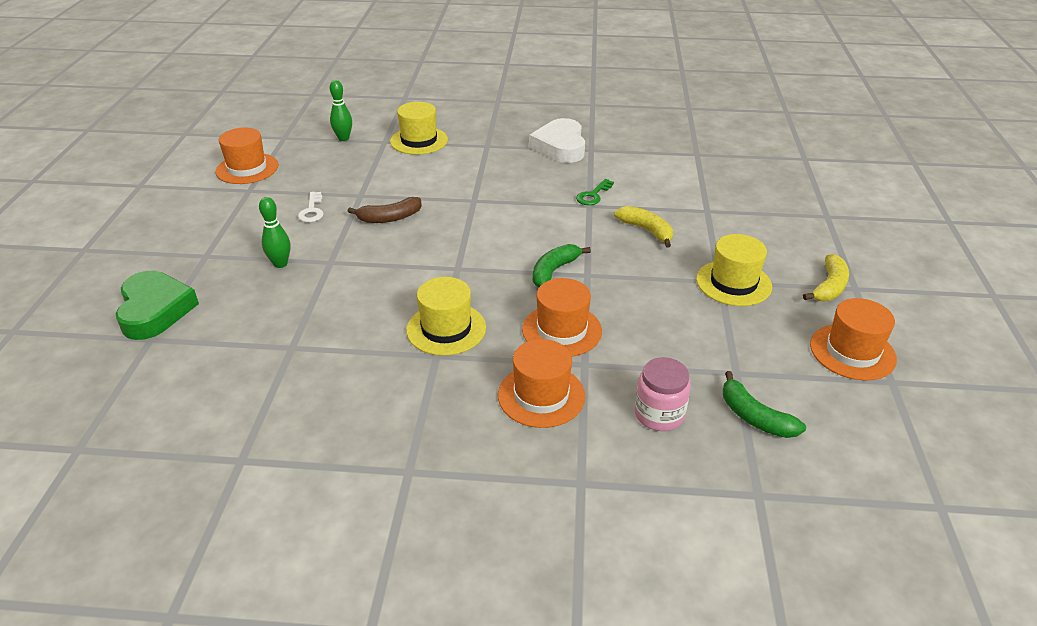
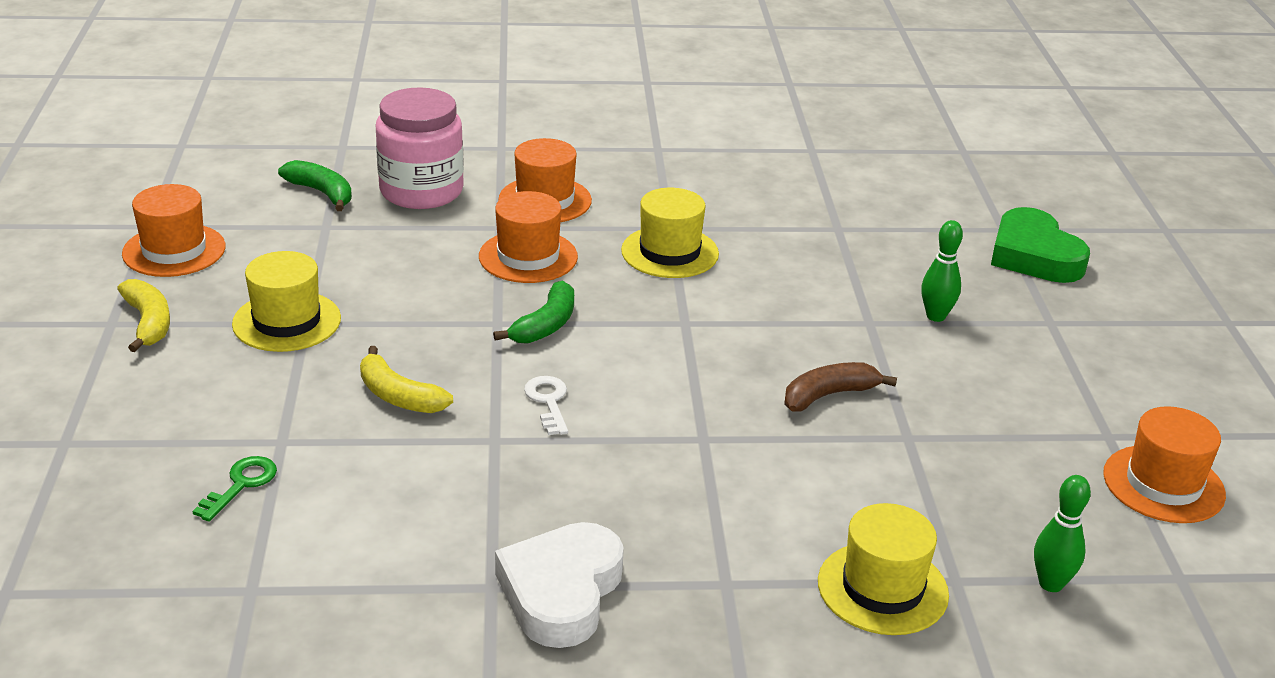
camera: 170 degrees right, 5 degrees down
white key [298,192,323,222] -> white key moved to [524,376,568,435]
white heart [529,118,585,163] -> white heart turned 150 degrees counterclockwise [495,522,624,648]
green key [576,179,614,205] -> green key moved to [192,456,277,522]
pink jar [635,357,691,431] -> pink jar [376,87,464,209], size x1.61
yellow banana [803,254,849,301] -> yellow banana turned 135 degrees clockwise [117,279,170,352]

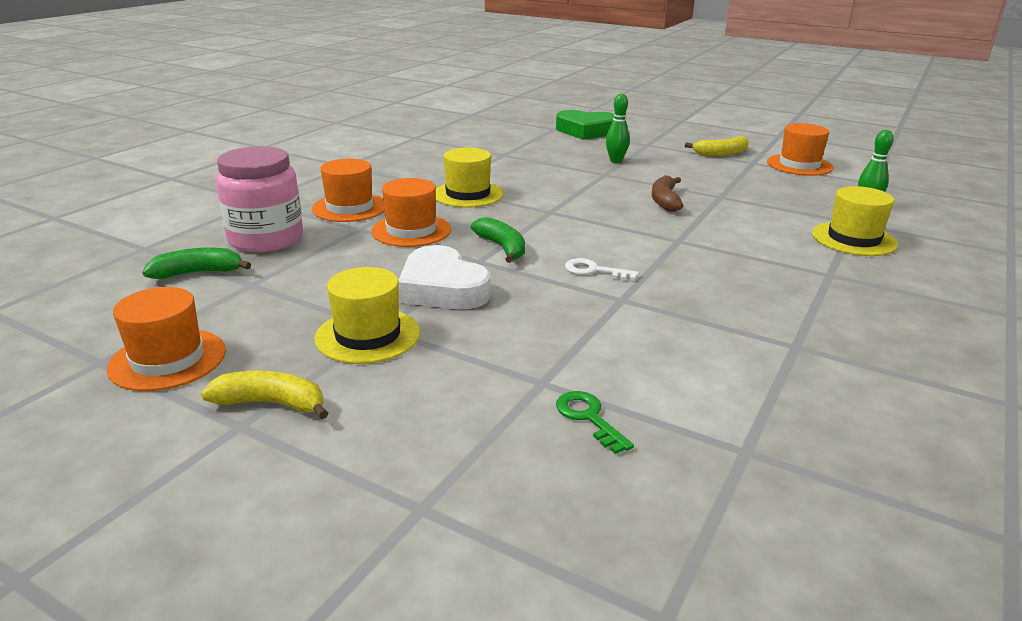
camera: 55 degrees left, 5 degrees down
yellow banana [360,346,453,413] -> yellow banana moved to [685,136,749,156]
white heart [495,522,624,648] -> white heart moved to [399,245,491,309]

